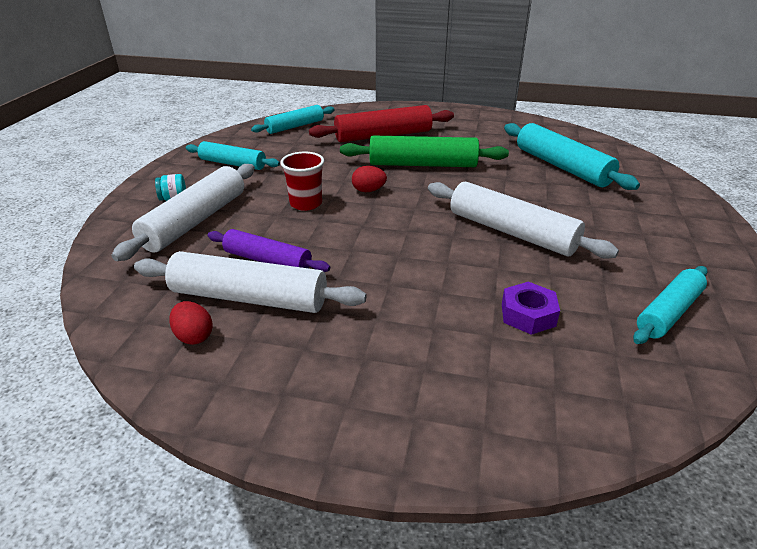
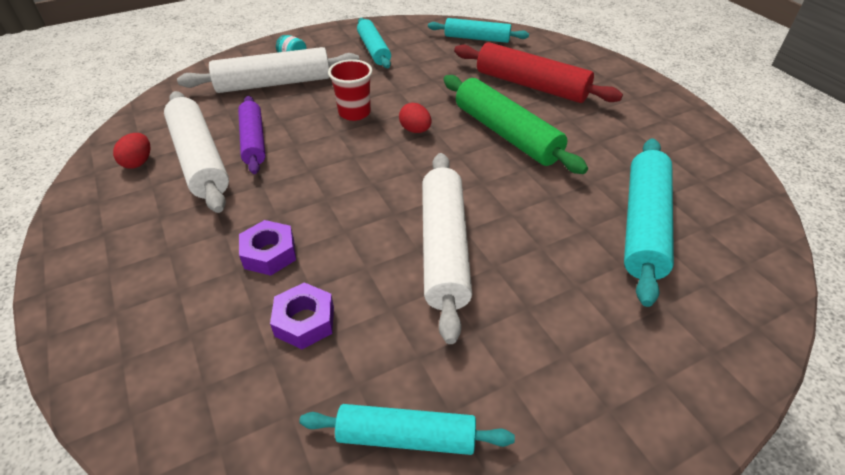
camera: 50 degrees right, 10 degrees up
none -> purple nut [239,220,296,276]

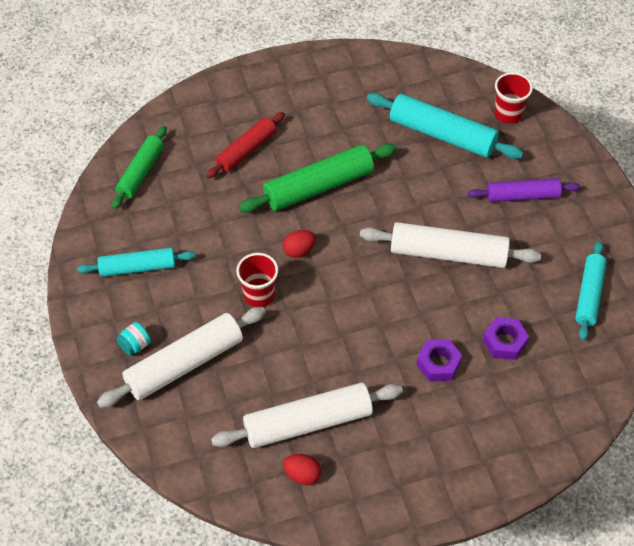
camera: 80 degrees left, 10 degrees up
white rolling pin [177,47,360,93] -> white rolling pin turned 60 degrees clockwise [97,307,266,408]
purple rolling pin [238,96,266,174] -> purple rolling pin moved to [468,178,580,202]
turquoise rolling pin [428,18,529,43] -> green rolling pin [112,126,167,209]
red rolling pin [454,42,623,103] -> red rolling pin [206,112,285,178], size x0.65
none -> red cup [494,72,533,124]

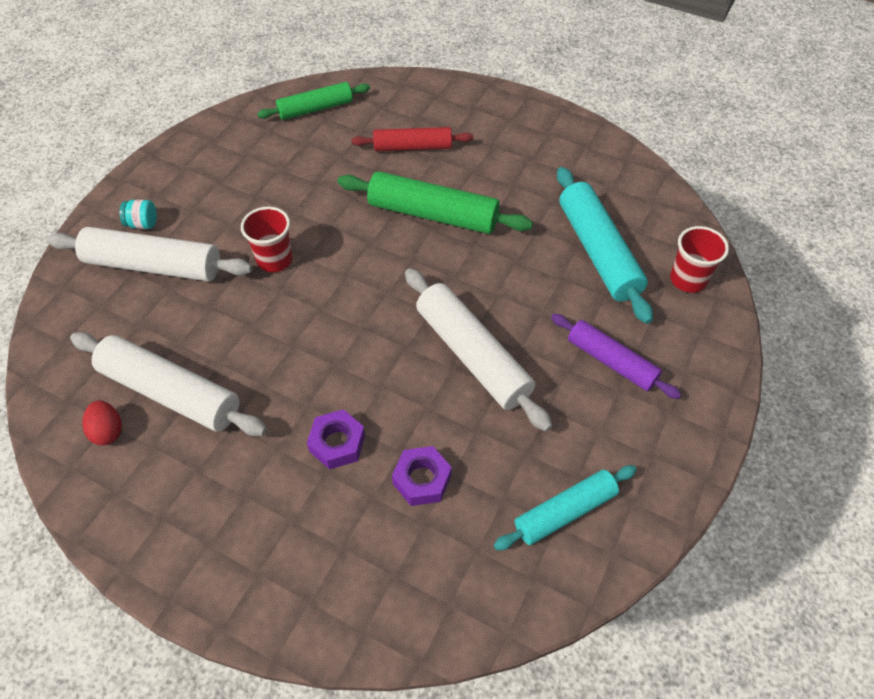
camera: 45 degrees right, 0 degrees up
turquoise rolling pin [77,248,195,277] -> none
red egg [283,230,316,258] -> none

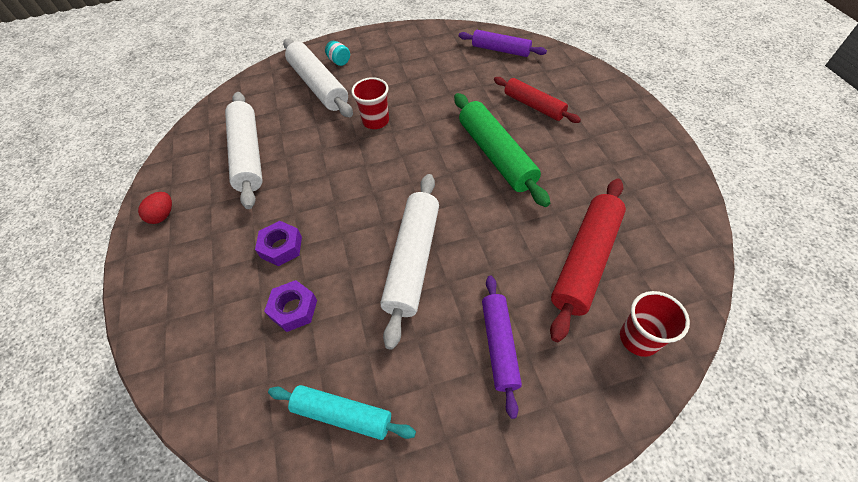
camera: 50 degrees right, 0 degrees up
red egg [82,401,122,446] -> red egg moved to [138,192,172,224]
green rolling pin [257,82,370,120] -> purple rolling pin [459,30,547,57]
turquoise rolling pin [557,167,653,324] -> red rolling pin [550,178,626,342]

